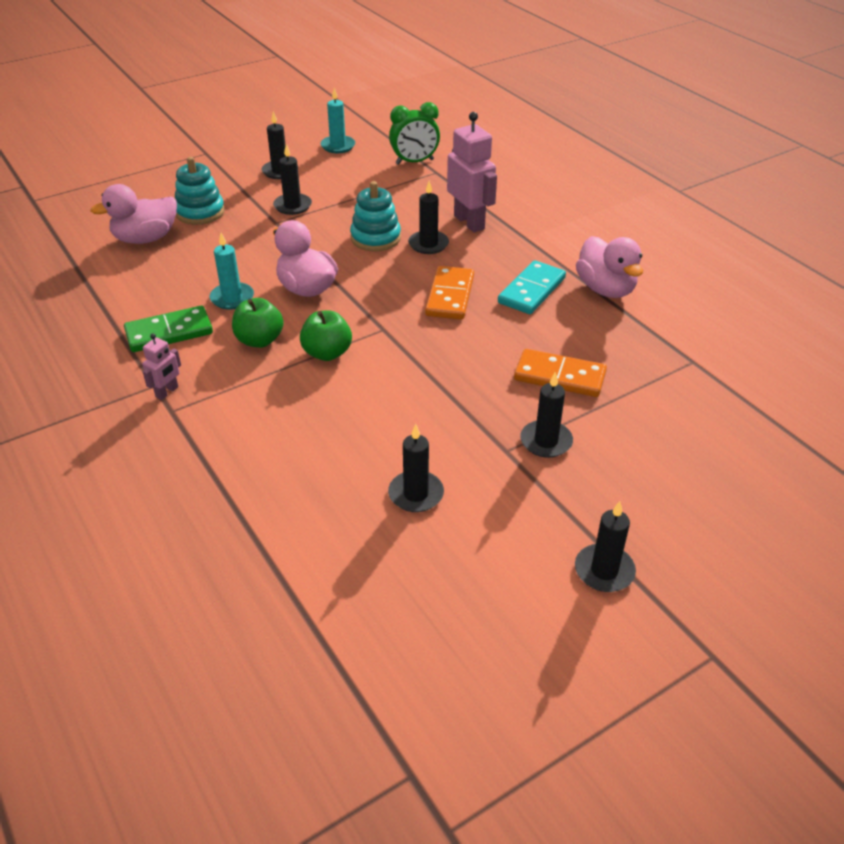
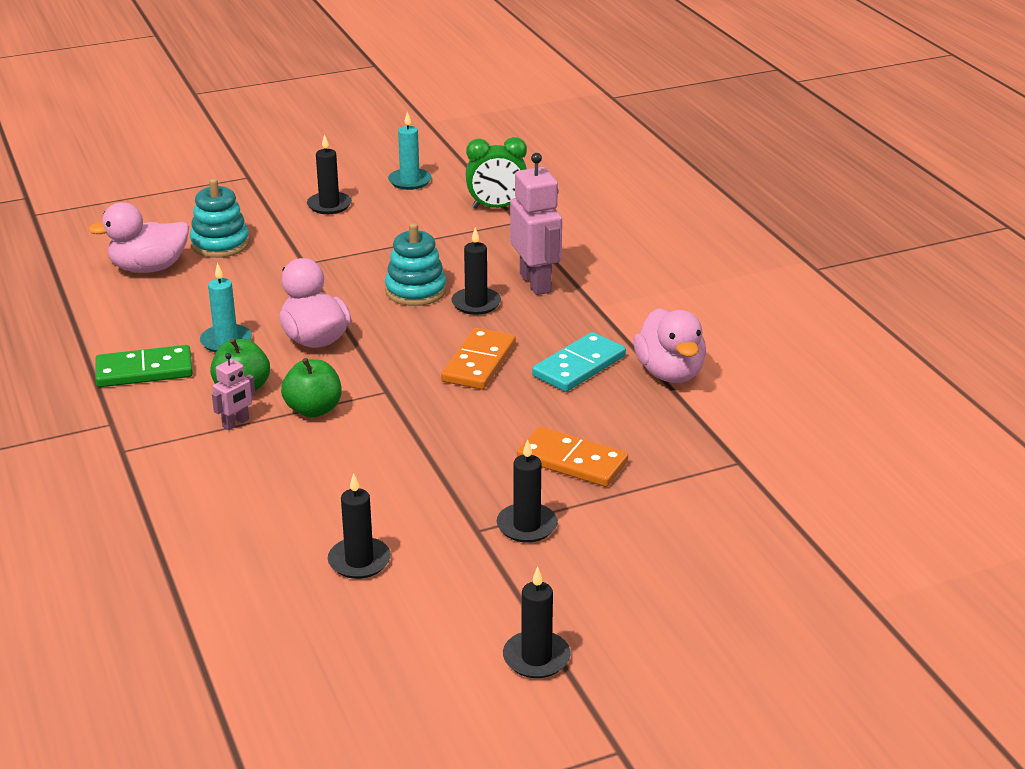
camera: 10 degrees right, 10 degrees down
pink robot [142,334,181,400] -> pink robot moved to [212,353,255,431]
black candle [273,144,312,215] -> none

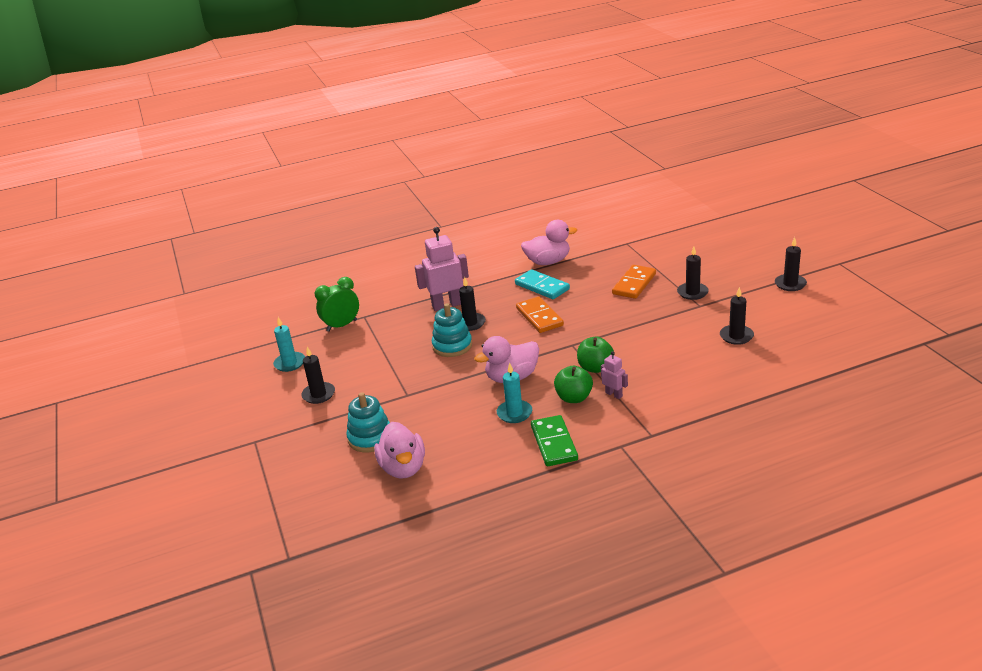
camera: 85 degrees left, 0 degrees up
orange domino [441,328,516,390] -> orange domino turned 45 degrees clockwise [516,296,564,333]
green clock [465,137,527,209] -> green clock turned 120 degrees counterclockwise [315,277,359,332]

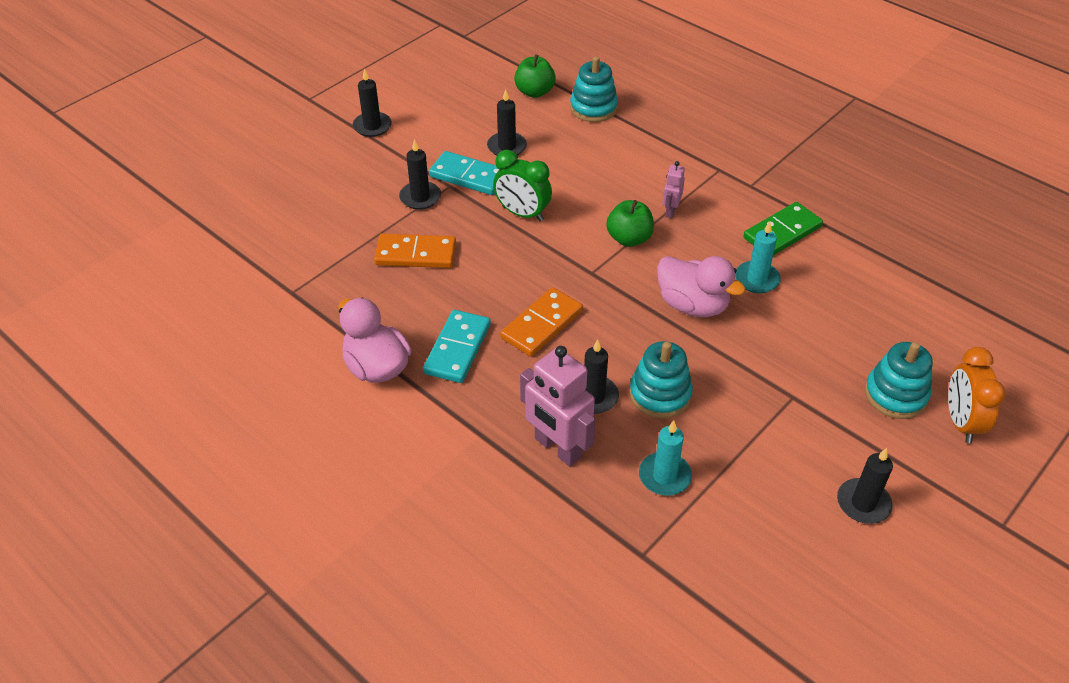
camera: 120 degrees left, 15 degrees up
turquoise candle [273,317,305,372] -> turquoise candle moved to [639,420,692,495]
green clock [315,277,359,332] -> green clock moved to [493,150,552,221]
pink duck [374,422,425,479] -> none
green apple [554,366,593,403] -> green apple moved to [514,55,556,98]
none -> turquoise domino [429,151,500,195]
none -> turquoise stacking toy [570,56,618,122]
none -> orange clock [948,347,1006,443]

